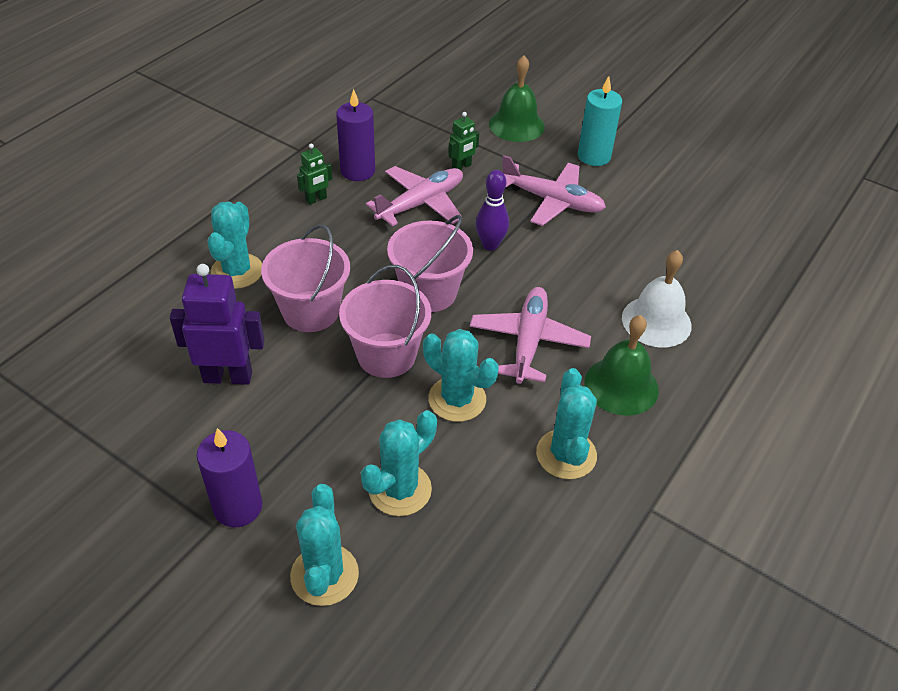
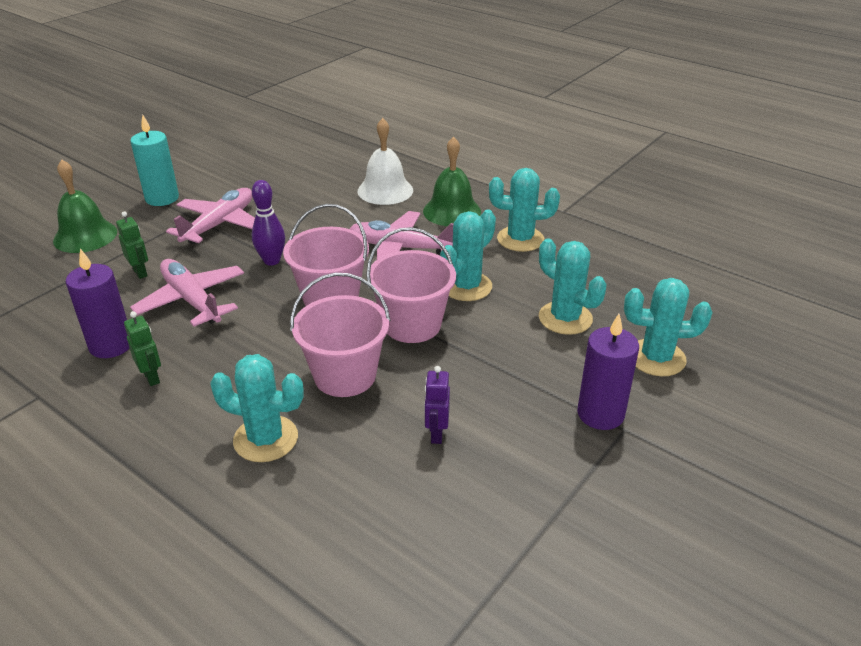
camera: 85 degrees left, 10 degrees down
purple robot [170,264,265,385] -> purple robot [424,366,450,444], size x0.53

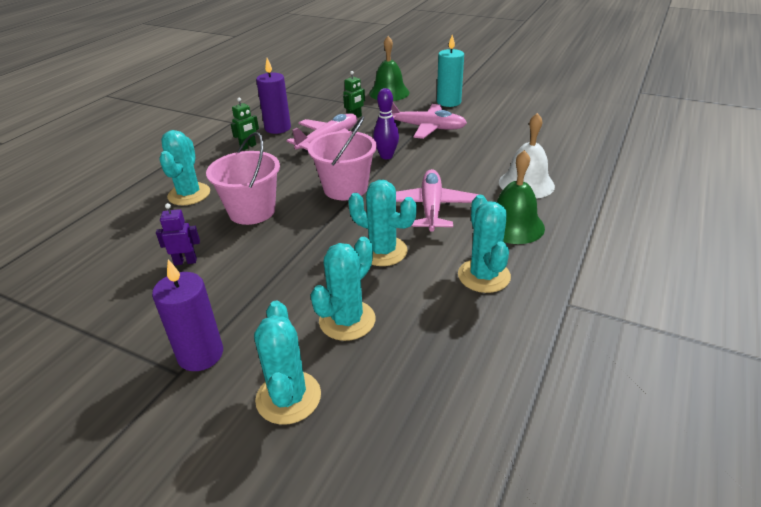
camera: 80 degrees right, 0 degrees up
pink bucket [366,227,456,343] -> none

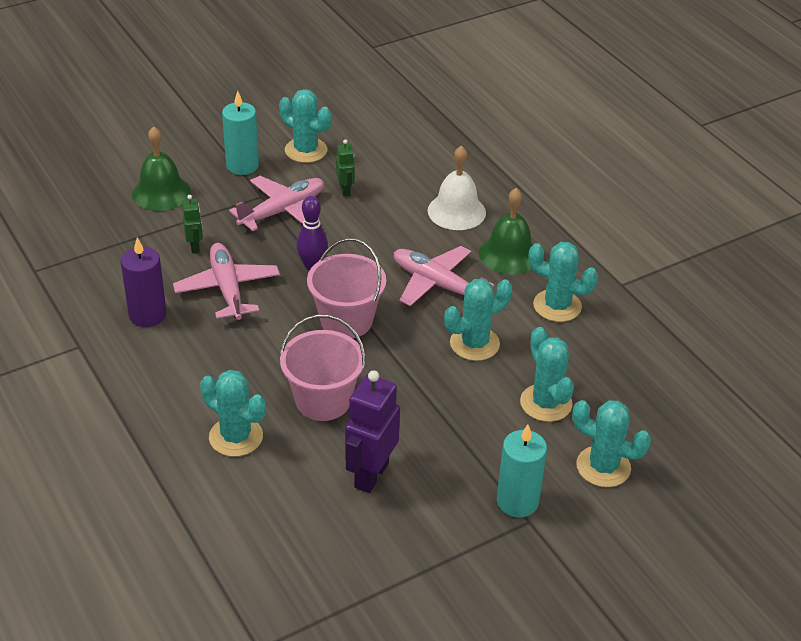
camera: 60 degrees left, 5 degrees up
purple candle [152,259,223,371] -> turquoise candle [497,425,547,518]
purple robot [156,203,200,265] -> purple robot [345,370,400,493], size x1.90
green robot [231,98,259,150] -> green robot moved to [336,139,355,197]
none -> turquoise cactus [279,89,331,163]

